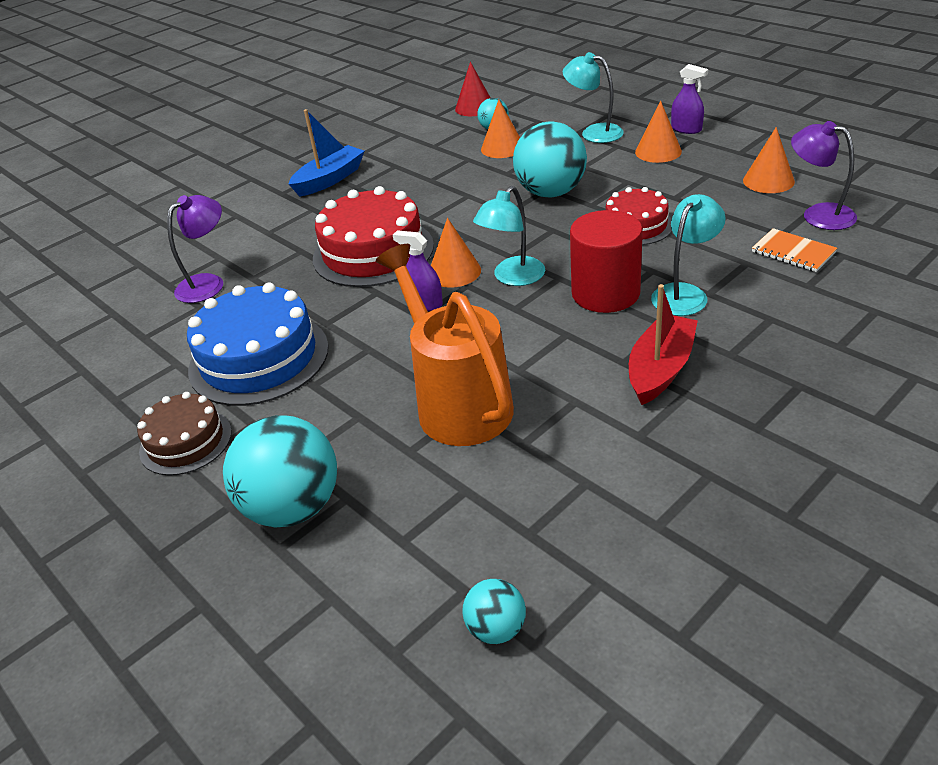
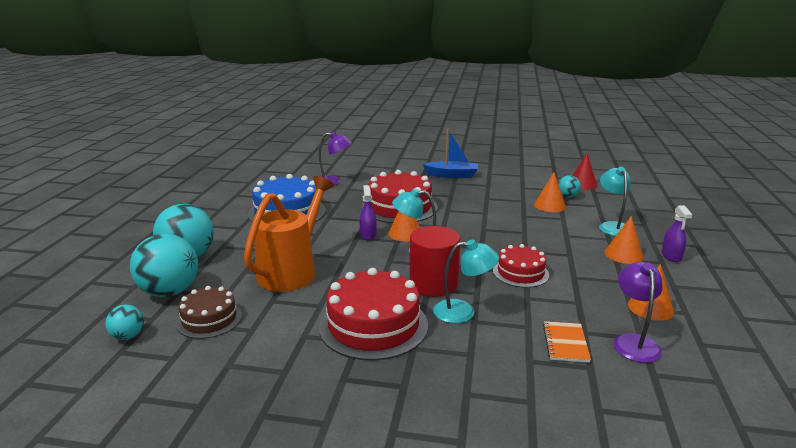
camera: 50 degrees right, 15 degrees down
brown cake [137,392,232,476] -> brown cake moved to [176,286,242,339]
turquoise ball [513,121,587,198] -> turquoise ball moved to [130,233,198,297]
red boat [629,284,698,405] -> red cake [319,268,428,361]

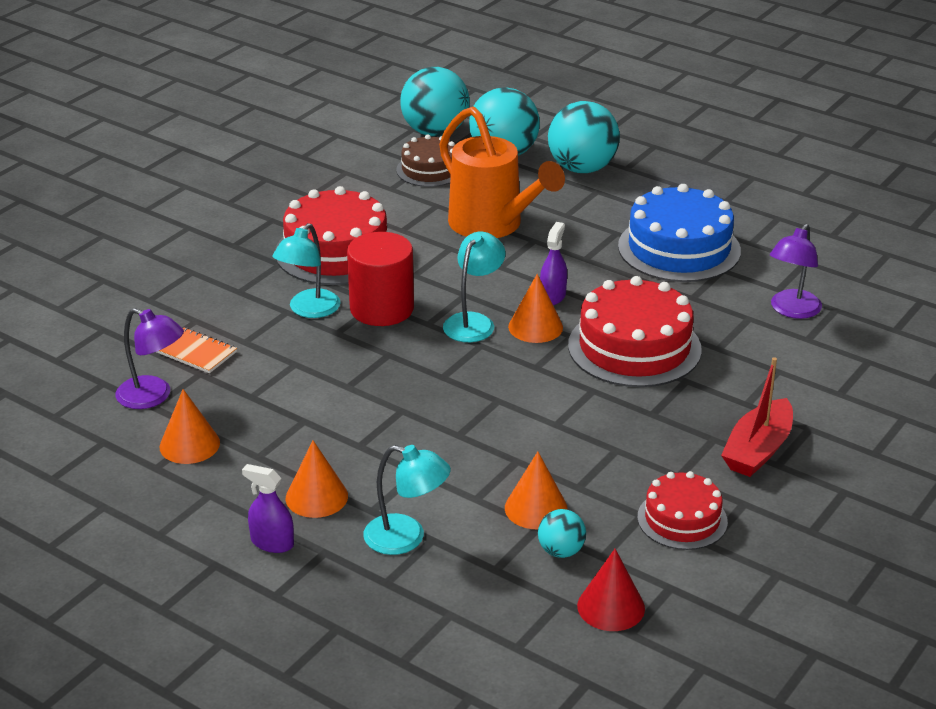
camera: 115 degrees right, 10 degrees up
turquoise ball [105,305,144,340] -> turquoise ball [400,67,470,137], size x2.03
purple spray bottle [360,185,377,240] -> purple spray bottle turned 90 degrees counterclockwise [540,222,567,305]
blue boat [423,129,478,178] -> red boat [721,357,793,477]
red cake [493,244,549,288] -> red cake moved to [637,471,728,550]

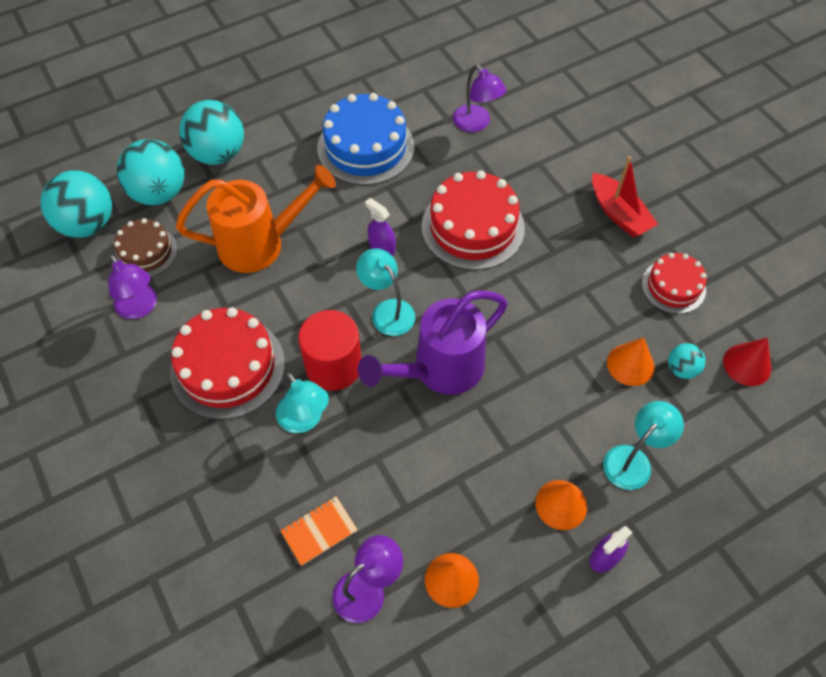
camera: 65 degrees left, 25 degrees up
orange cone [508,274,563,343] -> none
none -> purple lamp [108,255,157,319]
none -> purple watering can [358,290,508,395]

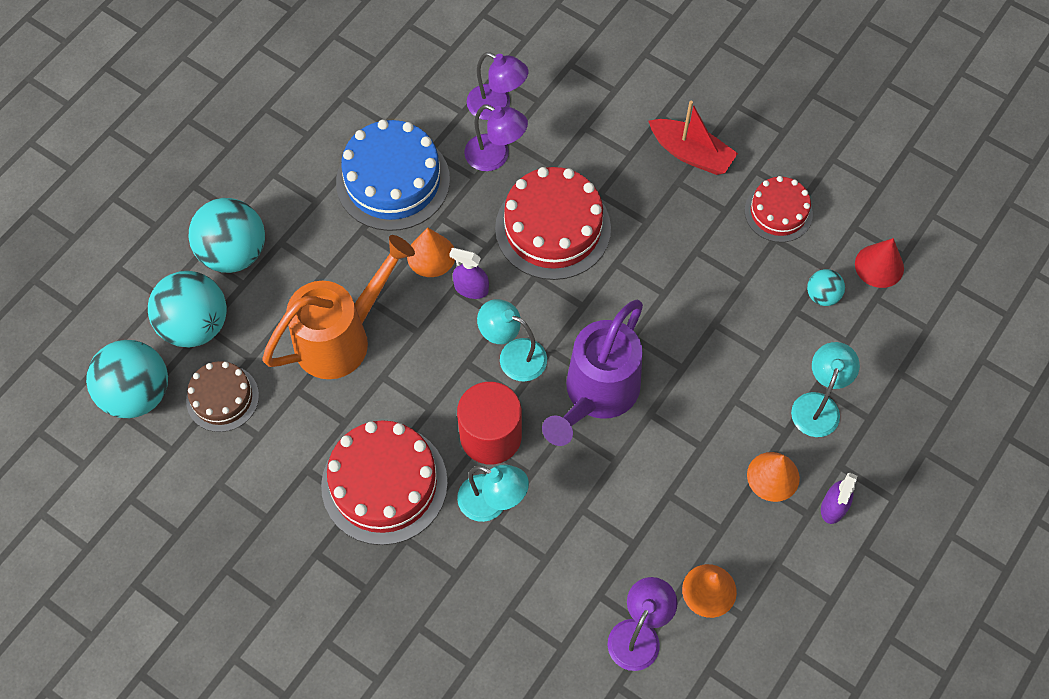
camera: 25 degrees left, 5 degrees up
purple lamp [108,255,157,319] -> purple lamp moved to [464,105,528,171]
orange notebook [280,496,358,566] -> none
orange cone [607,338,655,386] -> orange cone moved to [407,228,455,277]

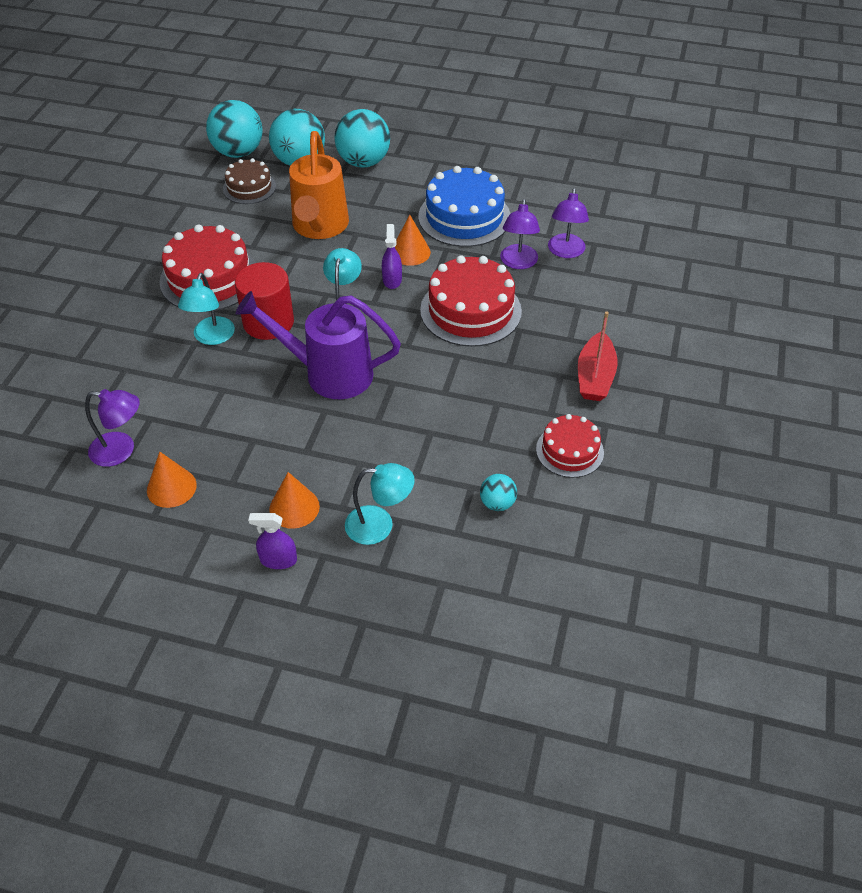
camera: 70 degrees right, 15 degrees down
orange watering can [262,235,415,379] -> orange watering can turned 60 degrees clockwise [289,131,349,239]
red cone [855,238,904,288] -> none

